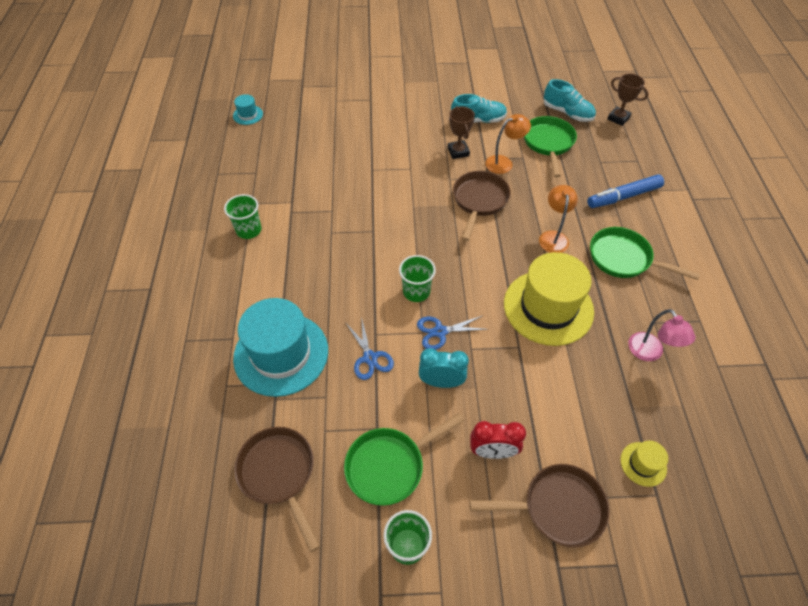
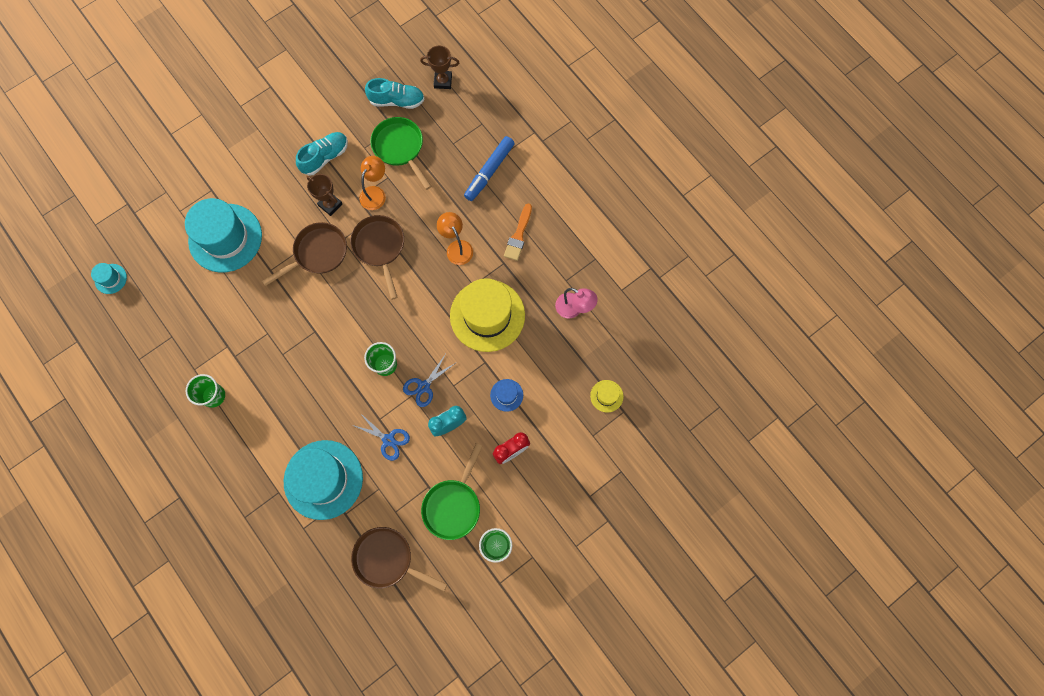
camera: 35 degrees left, 20 degrees up
brown pan [470,464,609,547] -> brown pan moved to [262,222,347,286]
green pan [590,227,700,280] -> orange brush [504,204,532,261]
none -> turquoise hat [185,198,262,273]
none -> blue hat [490,379,523,412]

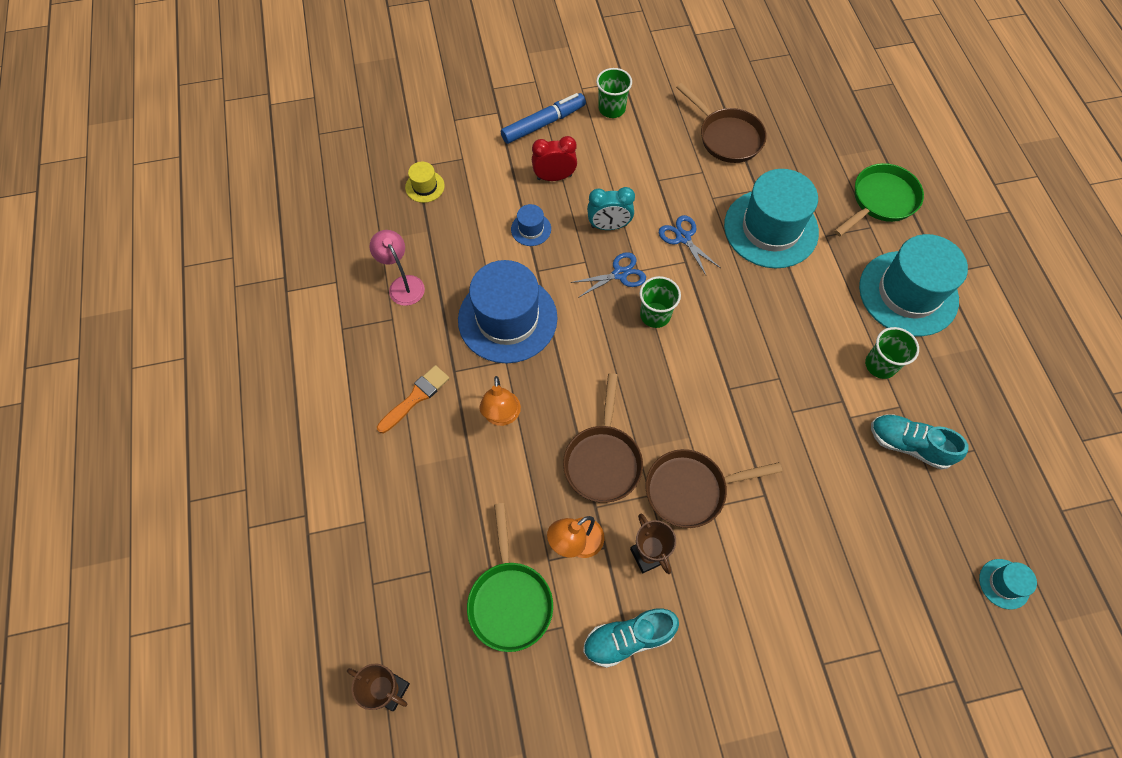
camera: 155 degrees left, 10 degrees down
turquoise hat [185,198,262,273] -> turquoise hat moved to [859,234,968,337]
turquoise shoe [365,78,425,109] -> turquoise shoe moved to [871,415,969,470]
green pan [421,443,483,540] -> green pan moved to [834,163,924,236]
yellow hat [450,278,525,352] -> blue hat [458,260,558,363]
blue marker [464,136,515,201] -> blue marker moved to [501,93,586,144]

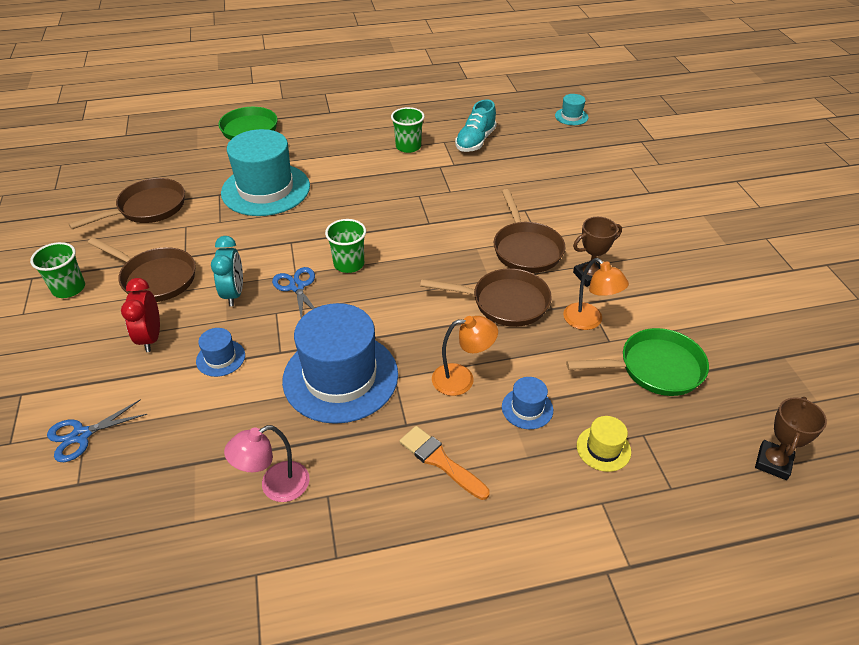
camera: 90 degrees left, 20 degrees down
yellow hat [405,162,445,203] -> yellow hat moved to [577,416,631,472]
blue marker [501,93,586,144] -> none
turquoise shoe [583,609,679,668] -> none
blue scissors [659,215,720,275] -> blue scissors moved to [47,399,147,462]
turquoise hat [859,234,968,337] -> none
none -> brown pan [88,237,196,302]
none -> blue hat [502,377,553,429]

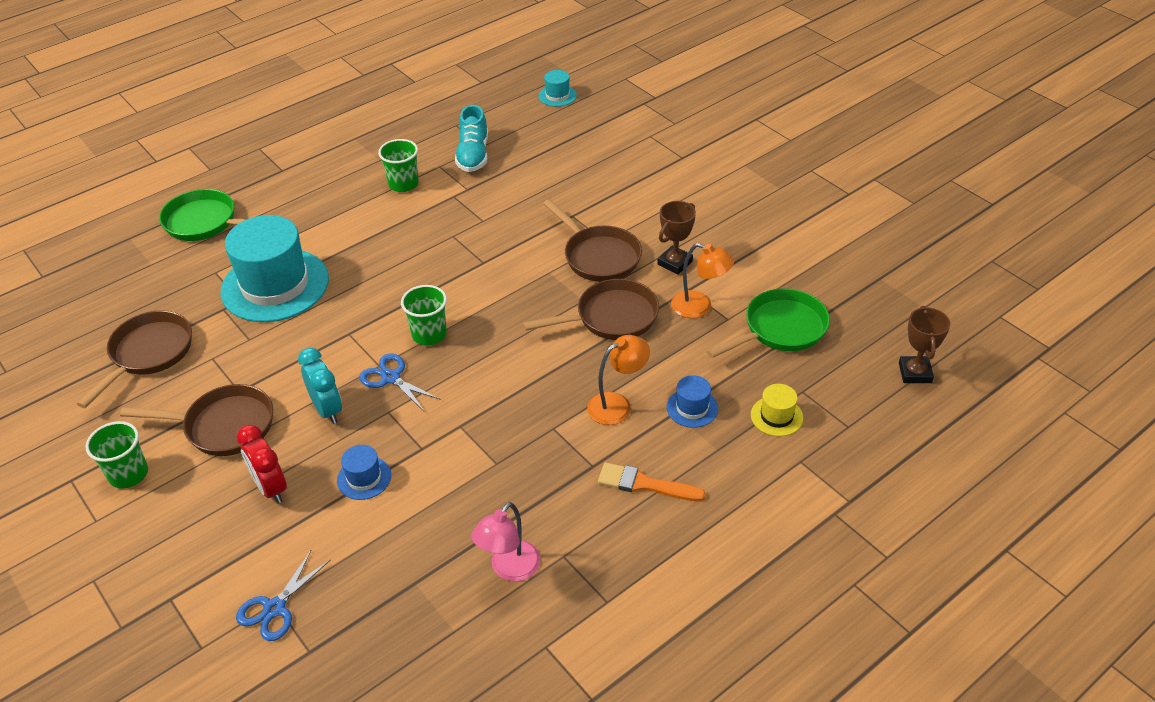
camera: 25 degrees left, 0 degrees up
blue hat [282,303,398,424] -> none

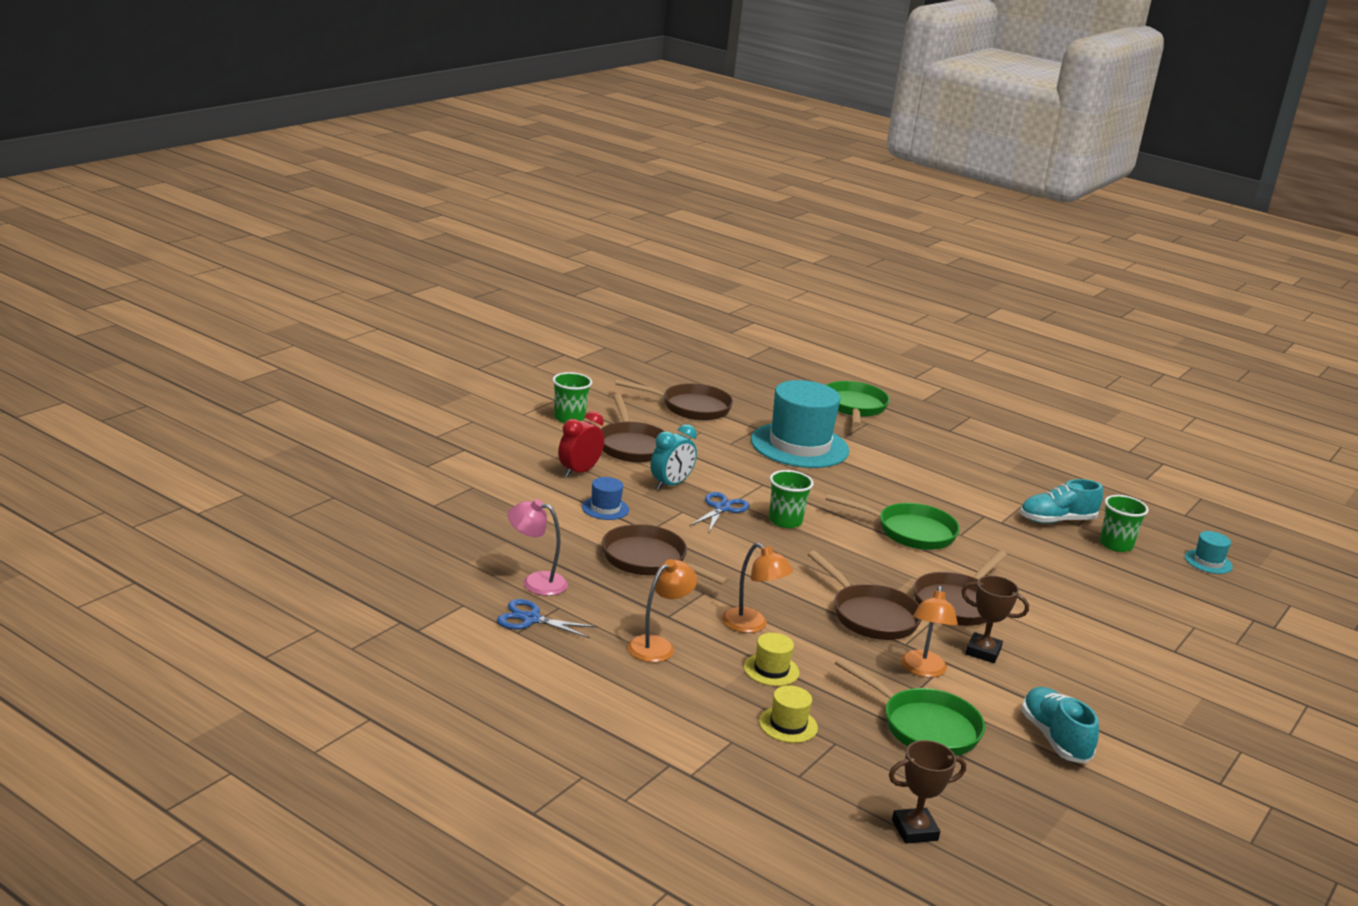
camera: 70 degrees right, 20 degrees down
blue scissors [236,551,331,641] -> blue scissors moved to [497,599,597,638]
green cup [378,139,419,192] -> green cup moved to [1100,495,1149,552]
orange brush [598,462,706,501] -> orange lamp [627,559,697,662]
blue hat [667,375,718,428] -> yellow hat [744,633,799,686]
none -> brown pan [602,524,729,585]
none -> green pan [826,494,960,550]
none -> turquoise shoe [1021,687,1099,764]

